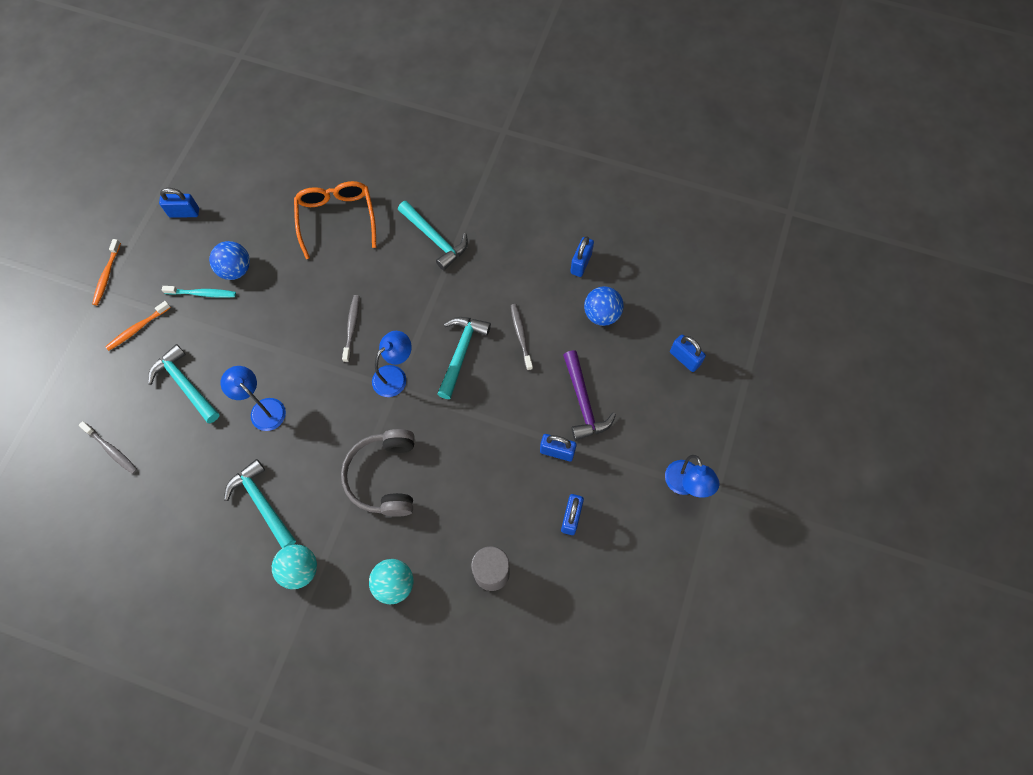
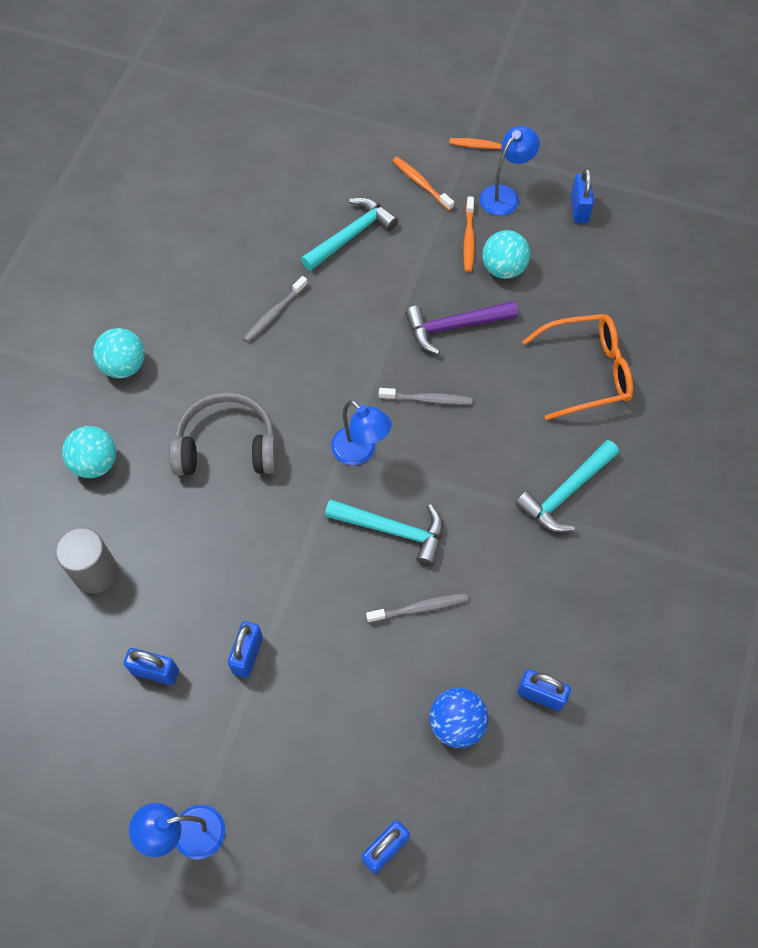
camera: 90 degrees right, 5 degrees down
grey toothbrush [79,421,137,474] -> grey toothbrush moved to [243,276,308,342]
turquoise toothbrush [162,286,236,298] -> orange toothbrush [463,196,475,272]
blue ball [209,241,250,280] -> turquoise ball [482,230,530,279]
blue lamp [221,366,286,431] -> blue lamp moved to [480,126,540,216]
turquoise hammer [224,459,296,548] -> none
purple hammer [563,350,616,440] -> purple hammer moved to [405,301,518,354]

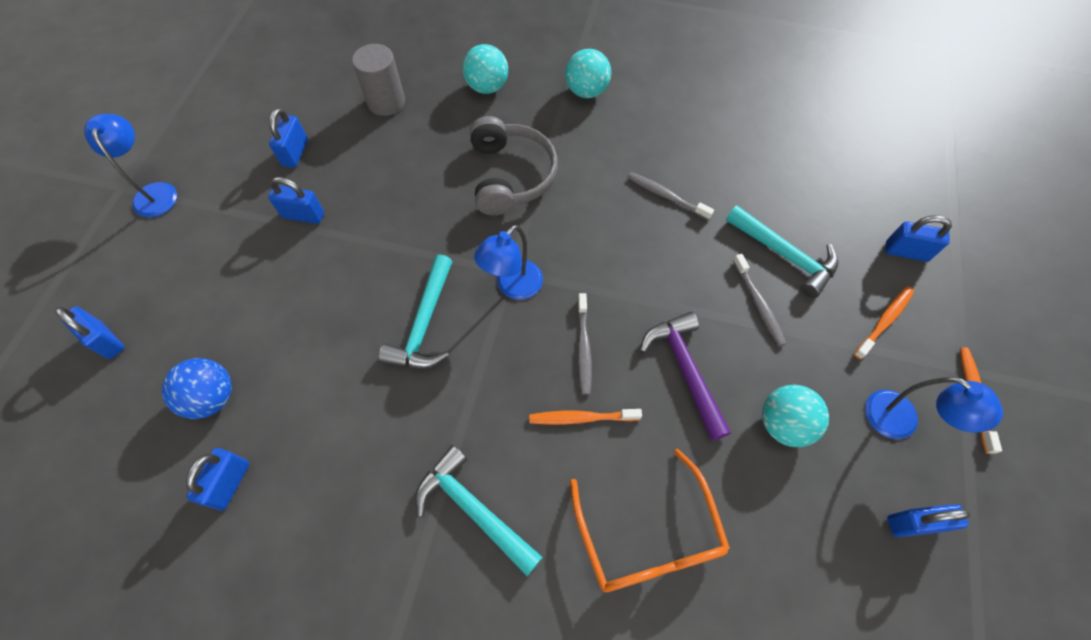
camera: 85 degrees right, 0 degrees up
grey toothbrush [366,593,468,623] -> grey toothbrush moved to [733,254,786,346]
orange toothbrush [463,196,475,272] -> orange toothbrush moved to [529,409,642,425]
none -> blue padlock [886,215,952,262]

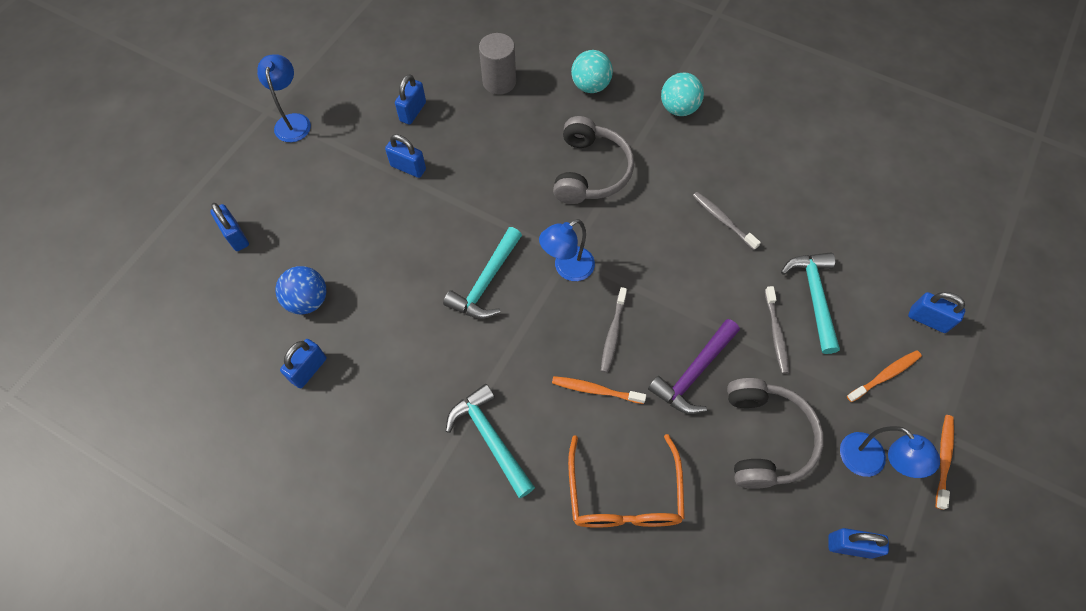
camera: 15 degrees right, 0 degrees up
purple hammer [640,312,731,441] -> purple hammer turned 135 degrees counterclockwise [648,319,740,414]
turquoise hammer [726,206,839,298] -> turquoise hammer turned 150 degrees counterclockwise [781,252,840,354]
turquoise ball [762,385,829,447] -> grey headphones [727,378,824,489]

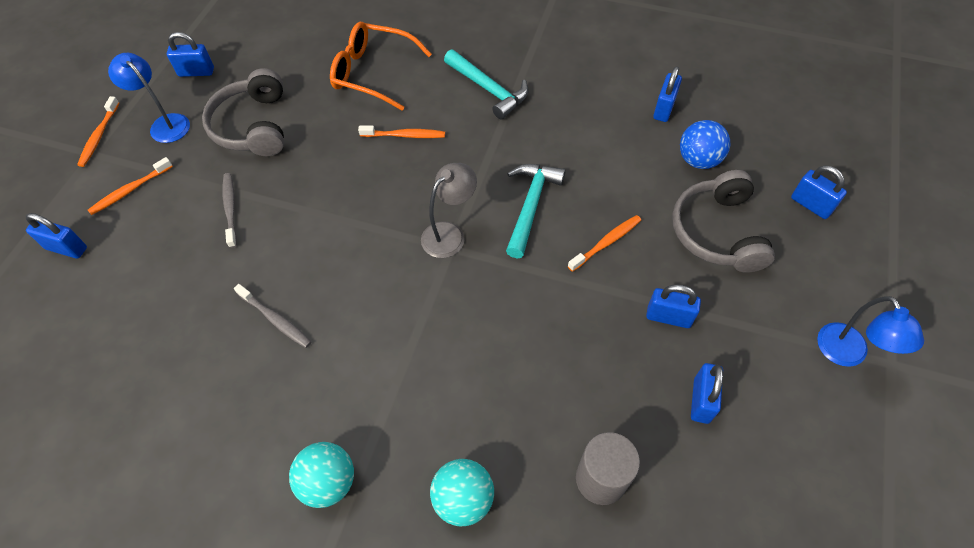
camera: 170 degrees right, 5 degrees down
blue lamp [539,219,595,281] -> grey lamp [421,163,477,258]
grey headphones [553,116,634,204] -> grey headphones moved to [672,170,775,273]
orange glasses [568,434,685,528] -> orange glasses turned 60 degrees counterclockwise [330,22,432,111]
grey toothbrush [601,287,627,373] -> none
purple hammer [648,319,740,414] -> none
turquoise hammer [781,252,840,354] -> none
none -> orange toothbrush [568,215,641,272]

